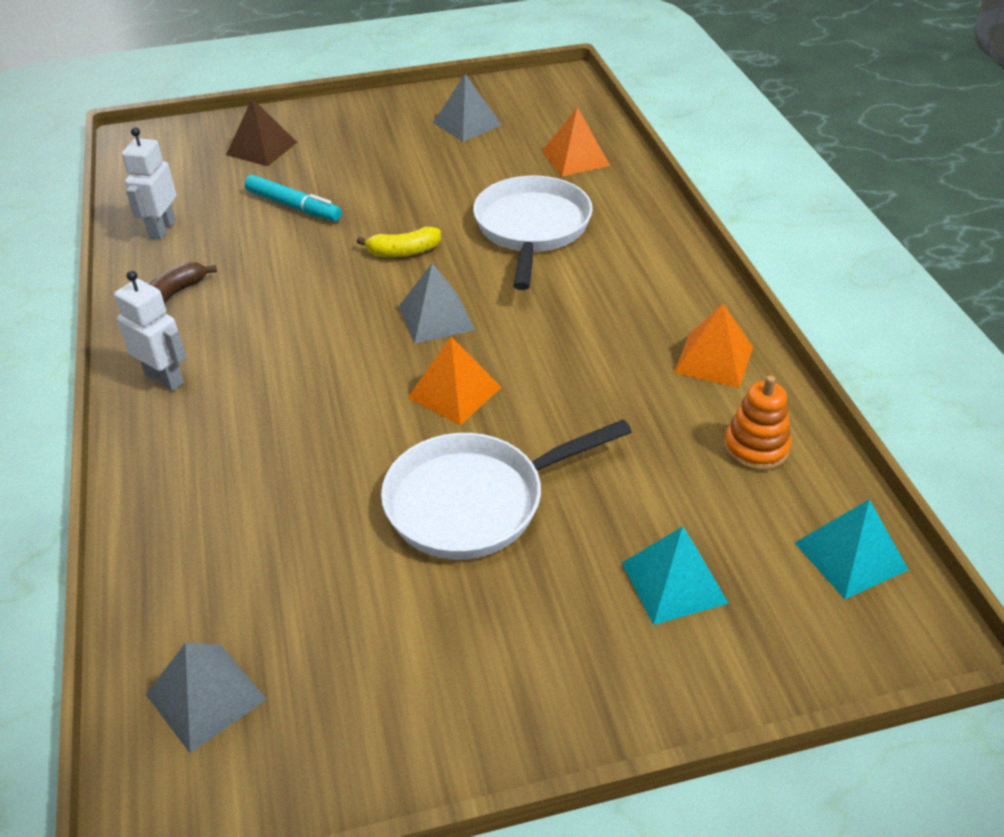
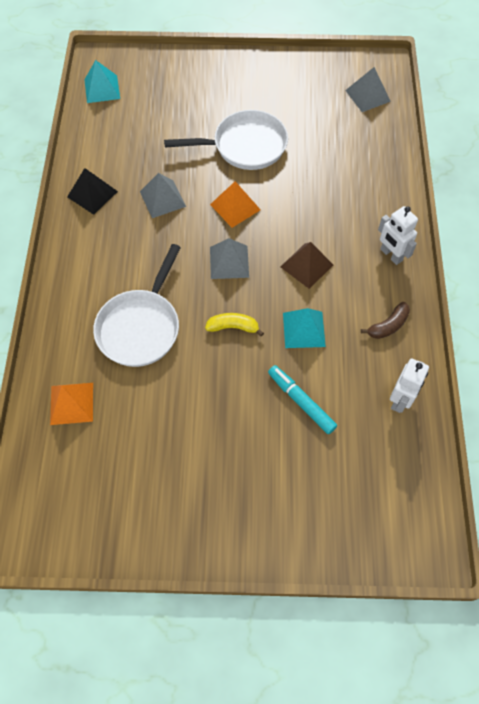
camera: 165 degrees left, 20 degrees up
brown pyramid [226,98,297,166] -> brown pyramid moved to [280,242,333,289]
grey pyramid [433,74,502,142] -> grey pyramid moved to [140,173,186,218]
turquoise pyramid [622,526,729,625] -> turquoise pyramid moved to [283,308,326,348]
orange pyramid [674,304,753,388] -> black pyramid [67,168,118,215]
orange stacking toy [724,375,791,471] -> none

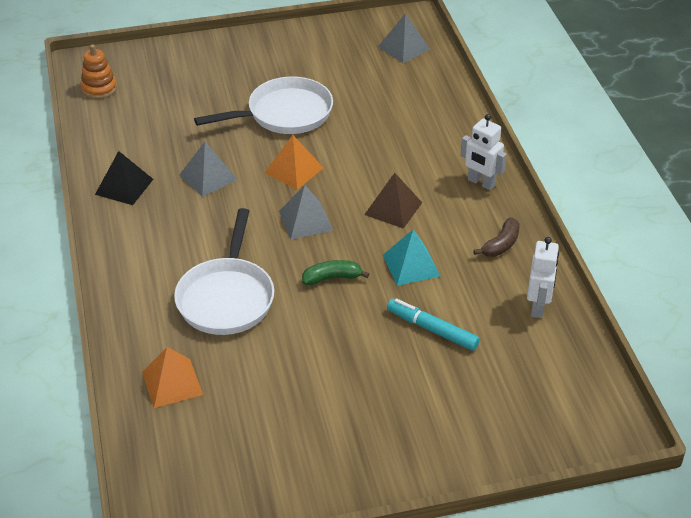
camera: 15 degrees left, 20 degrees down
turquoise pyramid [84,60,120,103] -> orange stacking toy [81,44,117,99]
yellow banana [205,313,264,336] -> green banana [302,260,369,285]

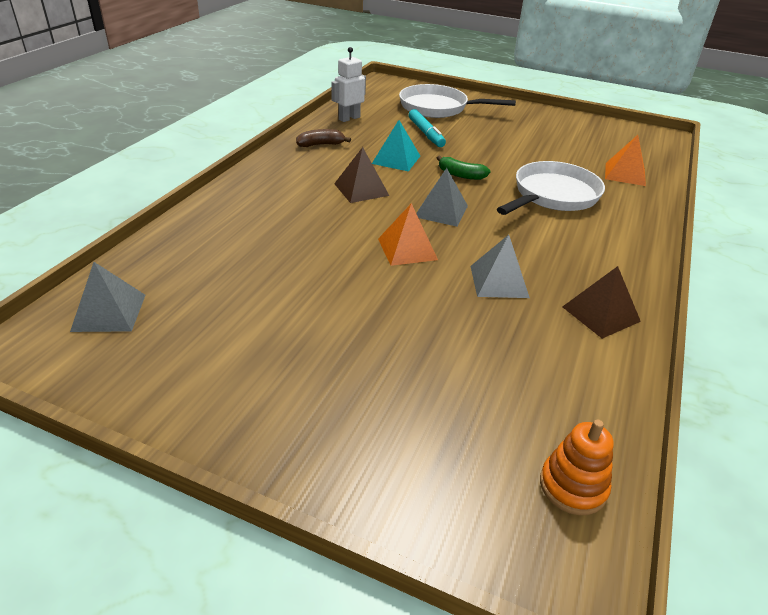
camera: 145 degrees left, 5 degrees down
black pyramid [95,151,153,205] -> brown pyramid [562,266,641,339]
white pan [194,77,333,134] -> white pan moved to [399,84,516,118]
white robot [460,114,507,190] -> none

